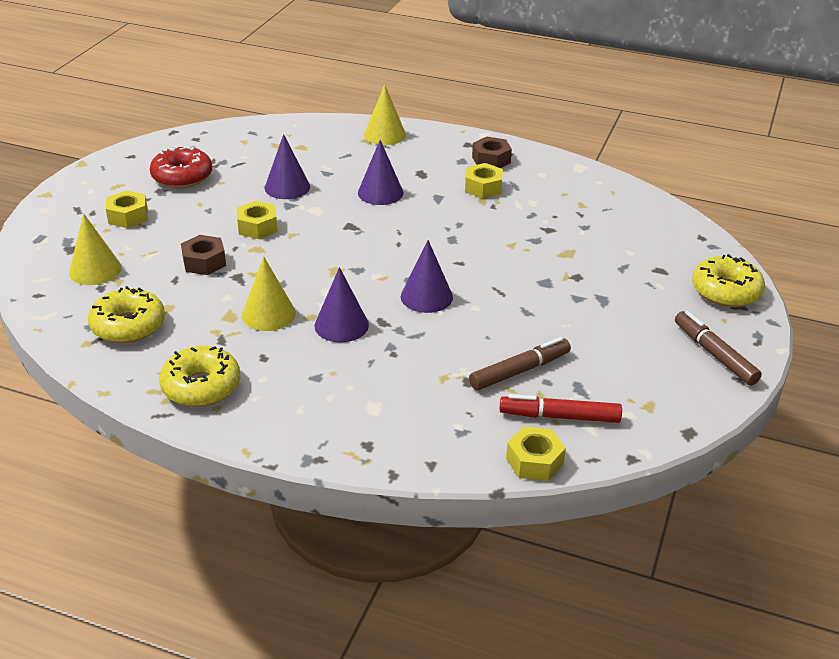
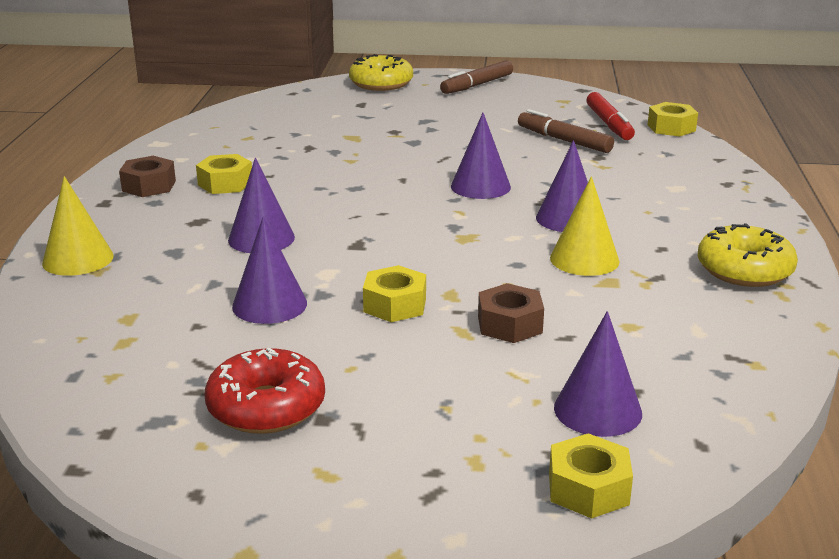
camera: 105 degrees left, 10 degrees down
yellow cone [69,213,122,285] -> purple cone [554,311,642,437]
yellow donut [88,286,165,343] -> none
yellow nut [106,190,148,228] -> yellow nut moved to [549,433,633,518]

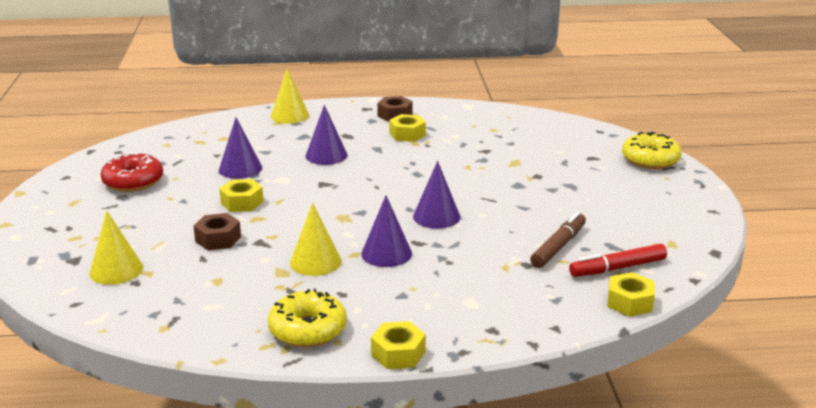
camera: 80 degrees right, 0 degrees up
brown marker [440,60,513,94] -> none
yellow nut [549,433,633,518] -> yellow nut moved to [371,321,426,369]
purple cone [554,311,642,437] -> yellow cone [90,210,143,285]

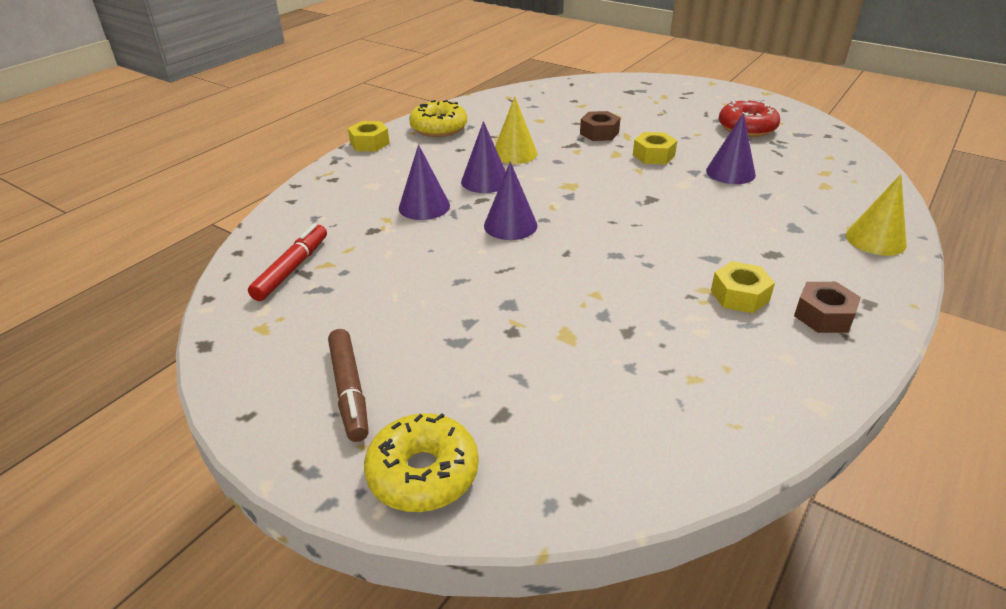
camera: 130 degrees right, 10 degrees up
yellow cone [90,210,143,285] -> none
purple cone [305,105,348,165] -> purple cone moved to [399,144,450,220]
brown marker [530,212,586,268] -> brown marker moved to [328,329,369,442]
yellow nut [607,272,655,317] -> none

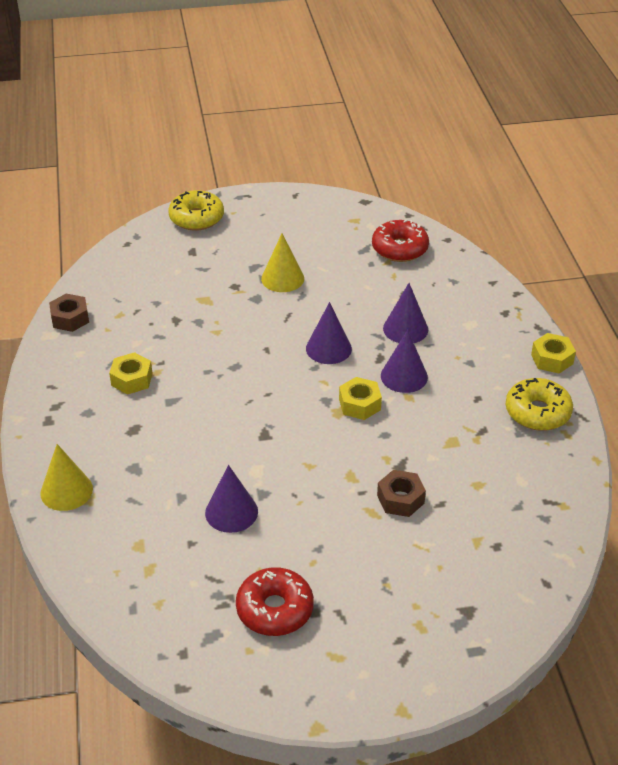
camera: 135 degrees right, 5 degrees up
red marker [248,224,327,301] -> red donut [372,219,429,262]
brown marker [328,329,369,442] -> none
yellow cone [495,96,538,164] -> yellow cone moved to [261,234,304,292]
yellow nut [633,132,677,164] -> yellow nut moved to [339,377,382,420]
brown nut [794,282,861,333] -> brown nut moved to [49,294,89,332]

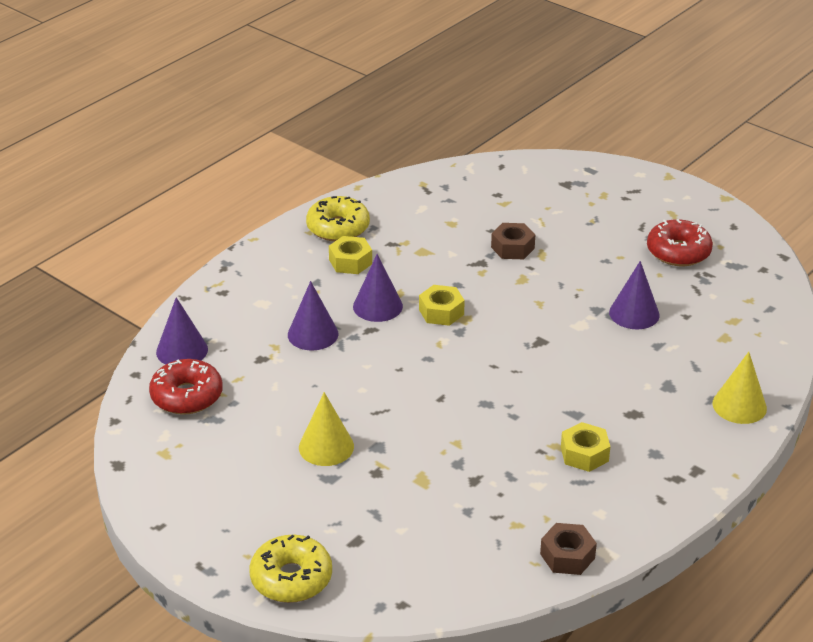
camera: 130 degrees left, 5 degrees down
purple cone [306,302,352,364] -> purple cone moved to [156,297,208,365]
yellow nut [531,333,576,374] -> yellow nut moved to [329,236,372,274]

